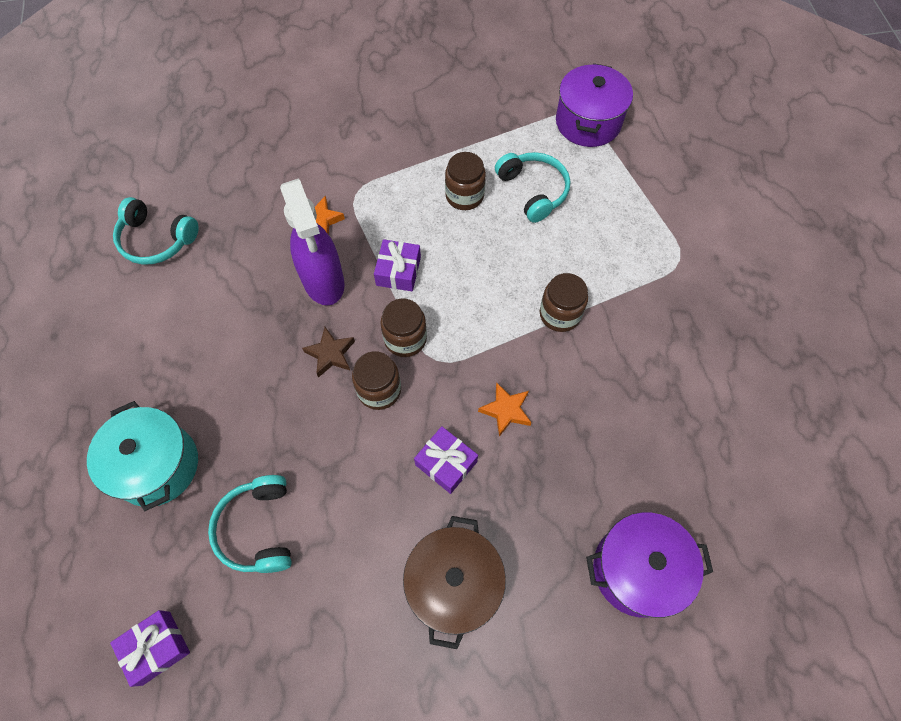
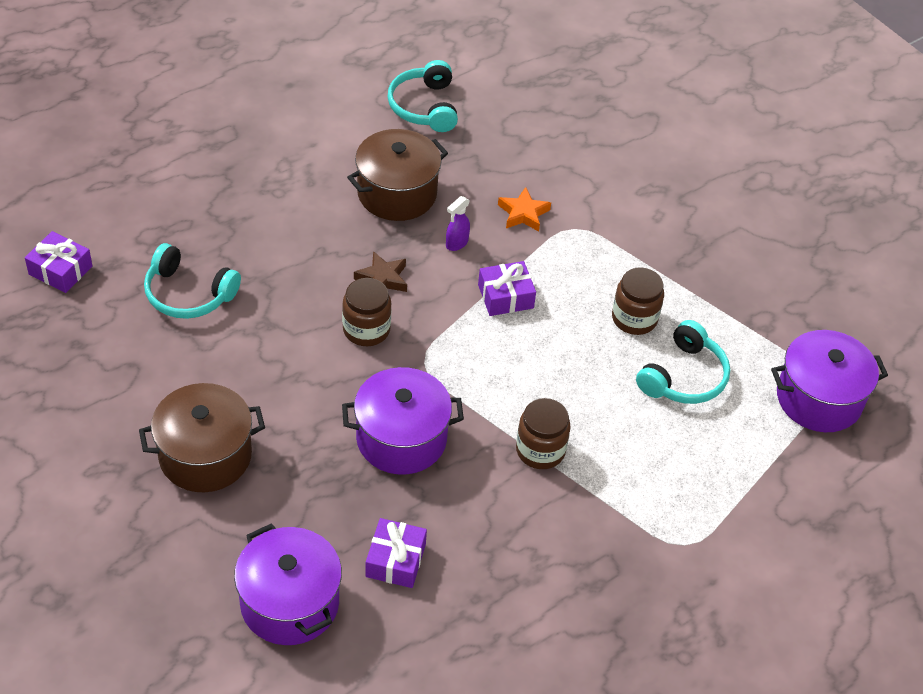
camera: 60 degrees right, 15 degrees down
turquoise pot [87,401,198,511] -> none
turquoise headphones [208,475,292,573] -> turquoise headphones turned 120 degrees counterclockwise [144,243,241,319]
purple spray bottle [280,179,345,305] -> purple spray bottle [446,196,470,251], size x0.41
brown jar [380,298,427,357] -> none
purple gift [414,426,478,494] -> purple gift moved to [365,518,427,588]
orange star [478,383,532,437] -> purple pot [342,367,464,475]
none -> brown pot [347,129,448,221]

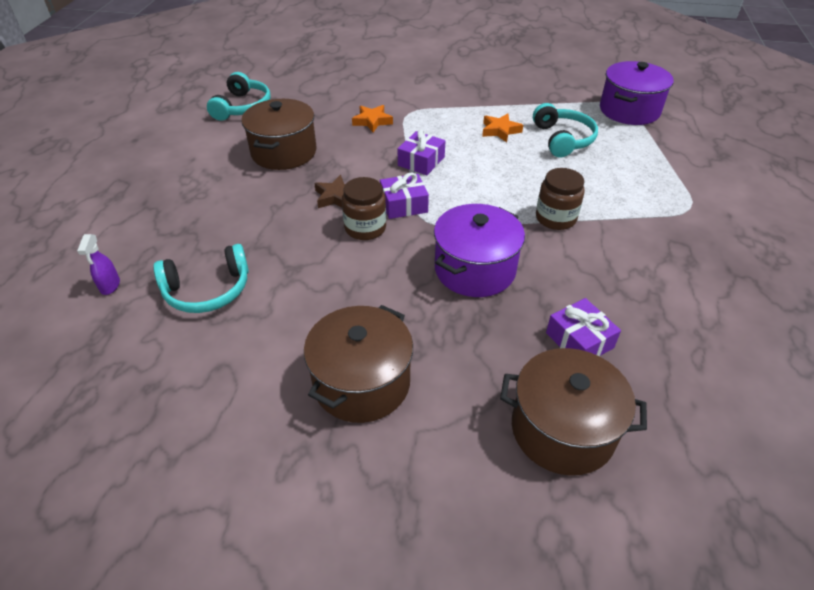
camera: 40 degrees left, 5 degrees down
purple gift [25,231,92,293] -> purple gift moved to [380,172,429,219]
purple pot [234,524,342,645] -> brown pot [500,348,647,476]
turquoise headphones [387,60,458,132] -> turquoise headphones turned 120 degrees counterclockwise [207,72,271,121]
purple spray bottle [446,196,470,251] -> purple spray bottle moved to [77,234,120,295]
brown jar [612,267,664,335] -> orange star [482,113,523,142]

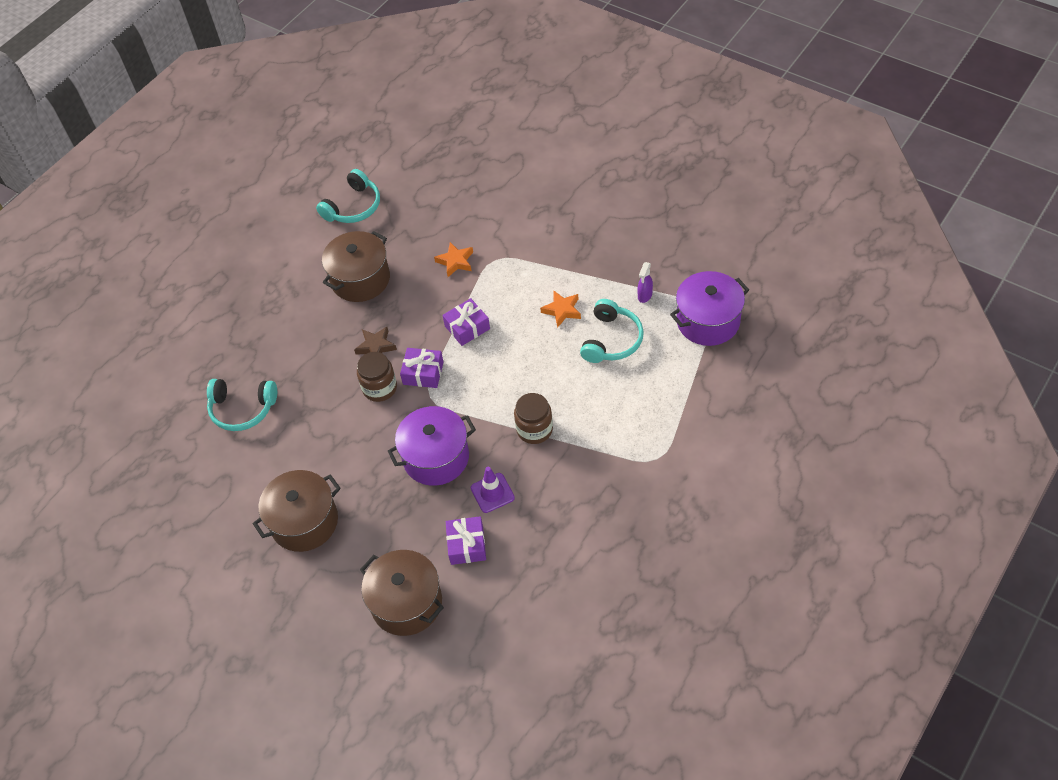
camera: 30 degrees right, 10 degrees up
purple spray bottle [77,234,120,295] -> purple spray bottle moved to [637,262,653,303]
none -> purple traffic cone [471,467,515,513]

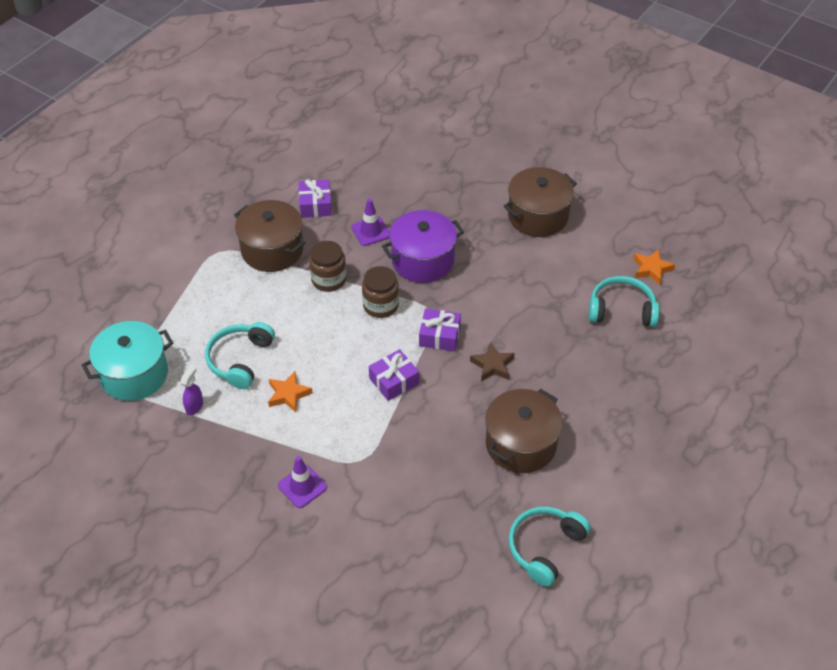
camera: 175 degrees right, 5 degrees down
brown jar [357,352,397,402] -> brown jar moved to [362,266,399,318]
brown pot [360,550,444,636] -> brown pot moved to [234,200,306,272]
orange star [434,242,473,277] -> orange star moved to [633,249,675,285]
purple gift [446,516,486,565] -> purple gift moved to [299,180,332,218]
purple pot [670,271,749,346] -> turquoise pot [82,321,173,401]
none -> purple traffic cone [278,456,327,508]

